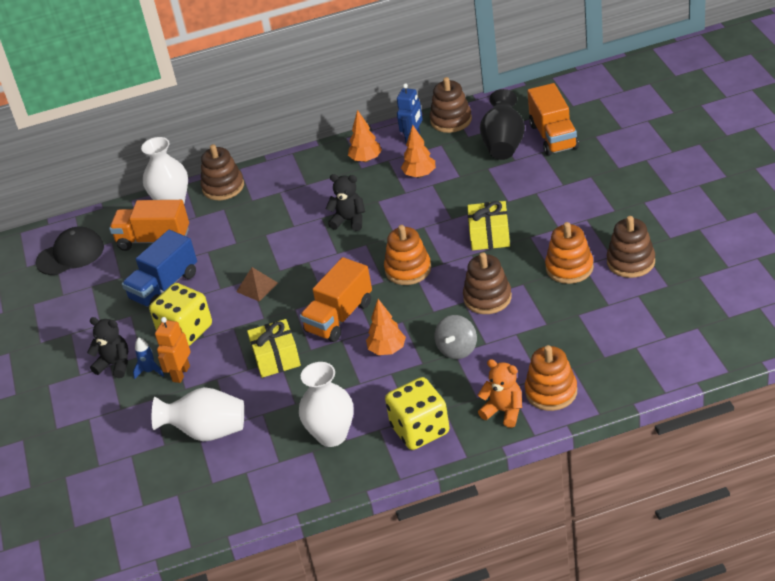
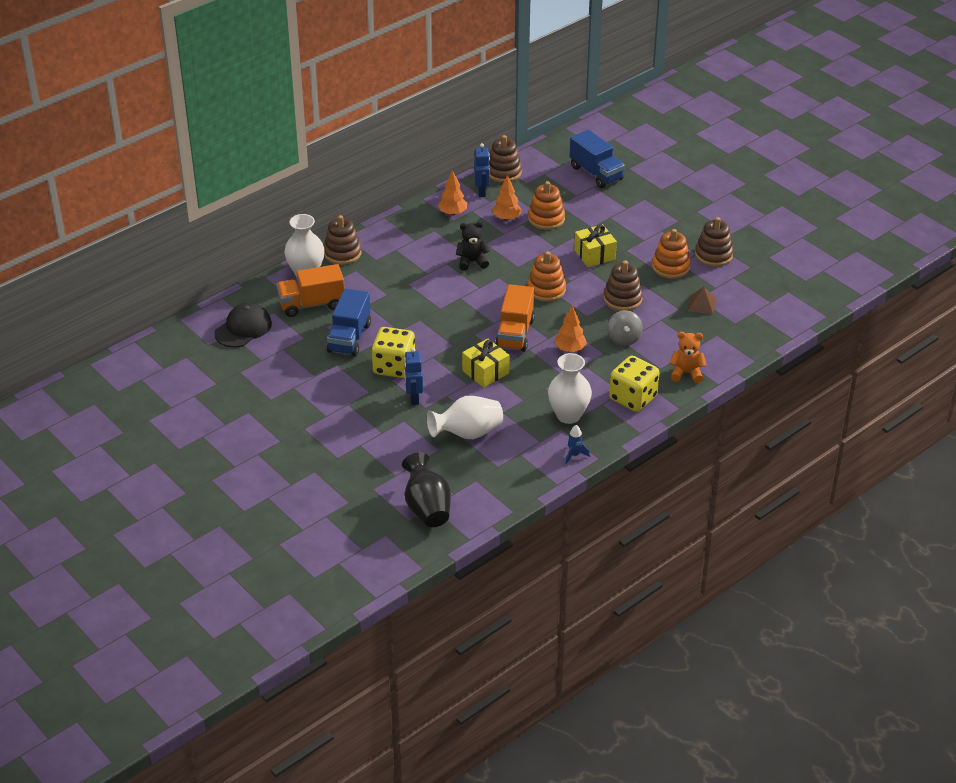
camera: 30 degrees left, 0 degrees up
black teddy bear [87,317,128,378] -> none
blue rocket [133,337,164,379] -> blue rocket moved to [565,425,590,464]
orange robot [155,317,190,383] -> blue robot [404,348,423,405]
brown pyramid [236,267,278,302] -> brown pyramid moved to [688,287,716,315]
black vase [480,89,525,160] -> black vase moved to [402,452,451,527]
orange stacking toy [525,345,577,411] -> orange stacking toy moved to [528,181,565,230]
orange truck [527,83,579,156] -> blue truck [570,130,625,188]

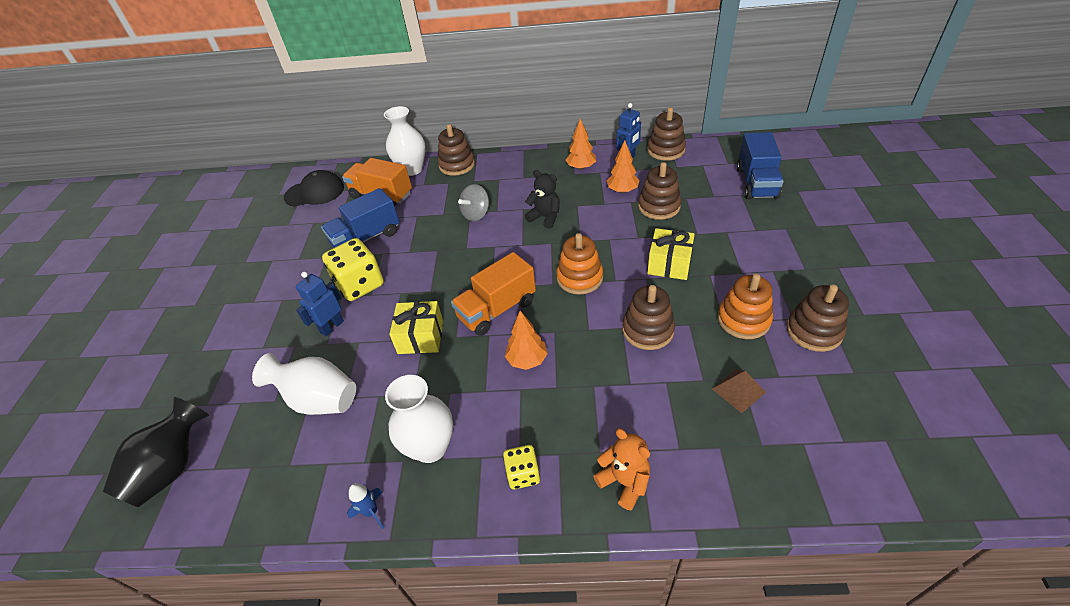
camera: 45 degrees right, 5 degrees up
orange stacking toy [528,181,565,230] -> brown stacking toy [638,162,681,220]
grey spinning top [607,310,643,346] -> grey spinning top moved to [458,184,489,221]
yellow dice [609,356,660,412] -> yellow dice [503,445,540,489], size x0.55

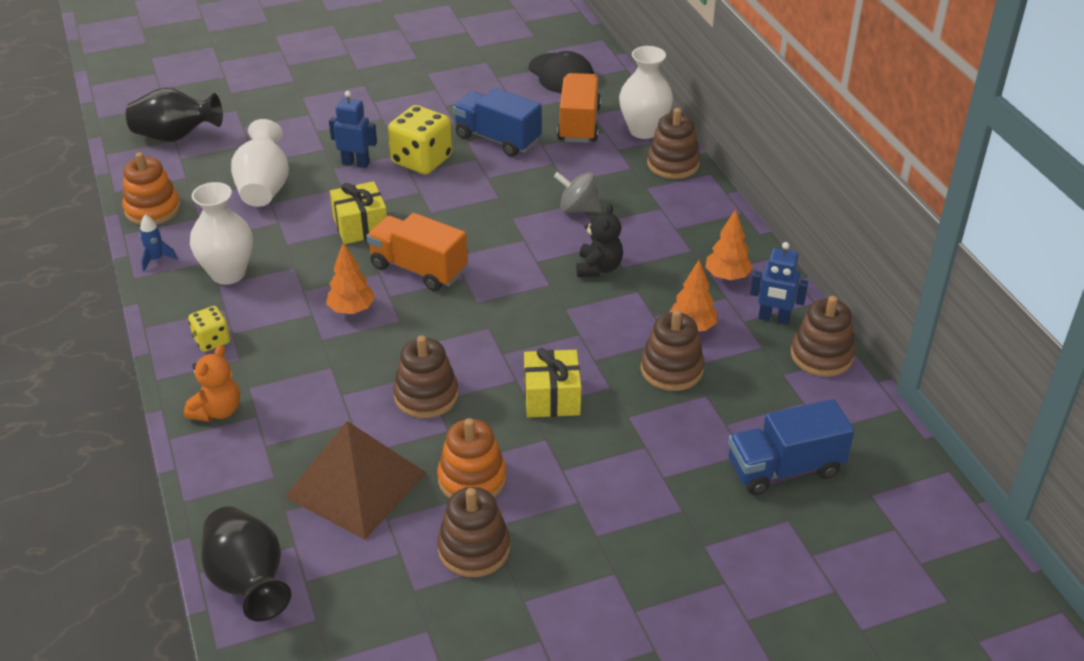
camera: 65 degrees right, 5 degrees down
orange stacking toy [556,233,603,295] -> orange stacking toy moved to [122,152,180,225]
brown pyramid [712,369,766,413] -> brown pyramid [284,421,427,540], size x2.23
none -> black vase [201,506,291,621]

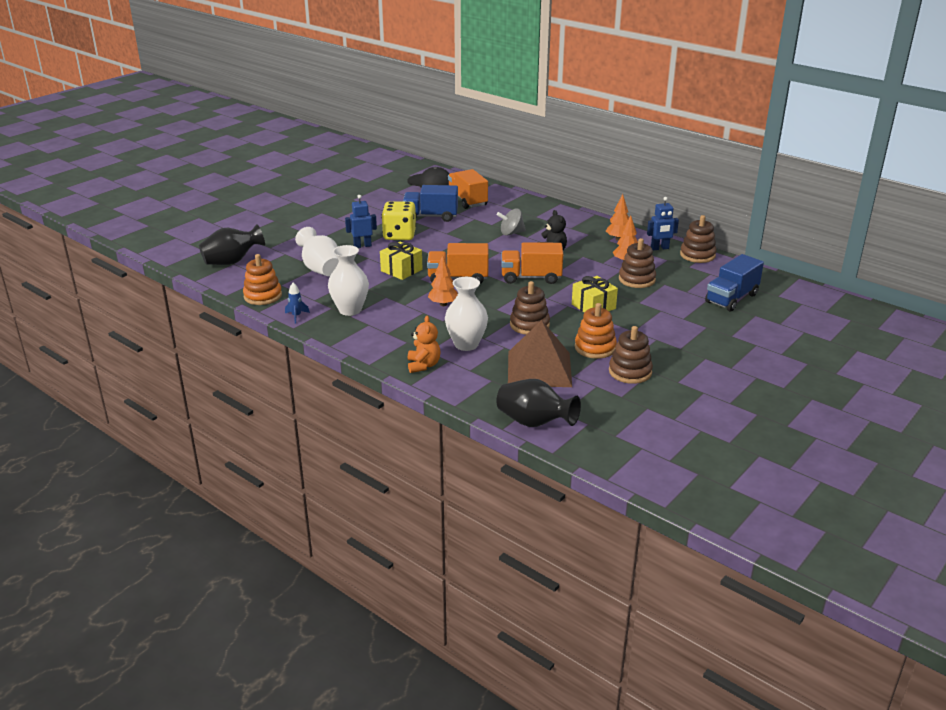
camera: 30 degrees left, 10 degrees down
yellow dice [188,306,230,352] -> none
white vase [619,46,673,139] -> white vase moved to [445,277,488,351]
brown stacking toy [647,108,700,179] -> none
none -> orange truck [501,242,563,284]

